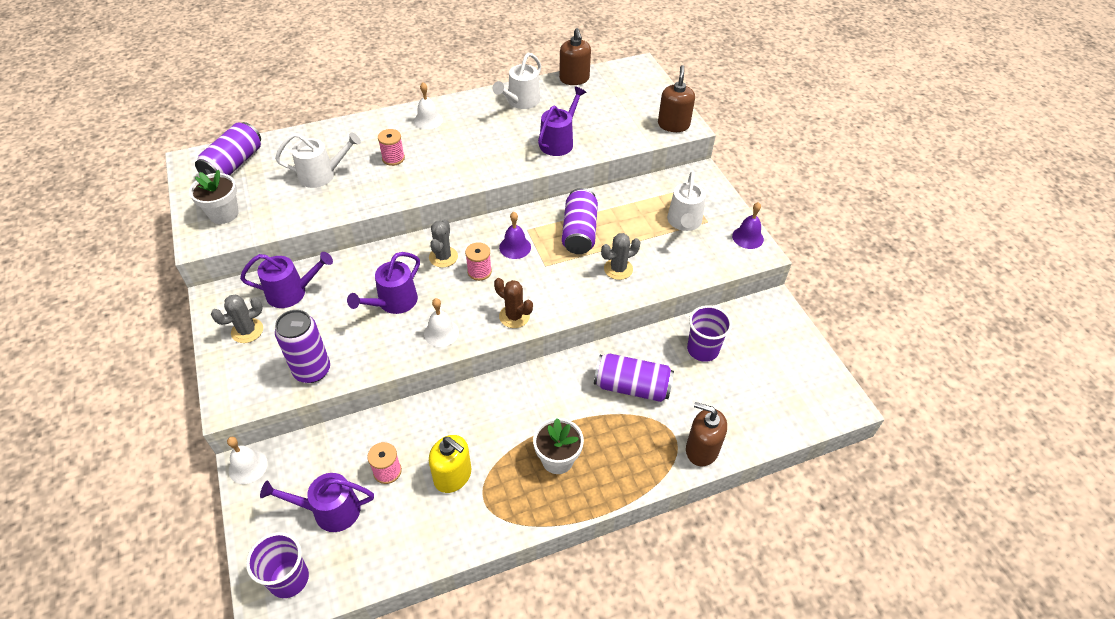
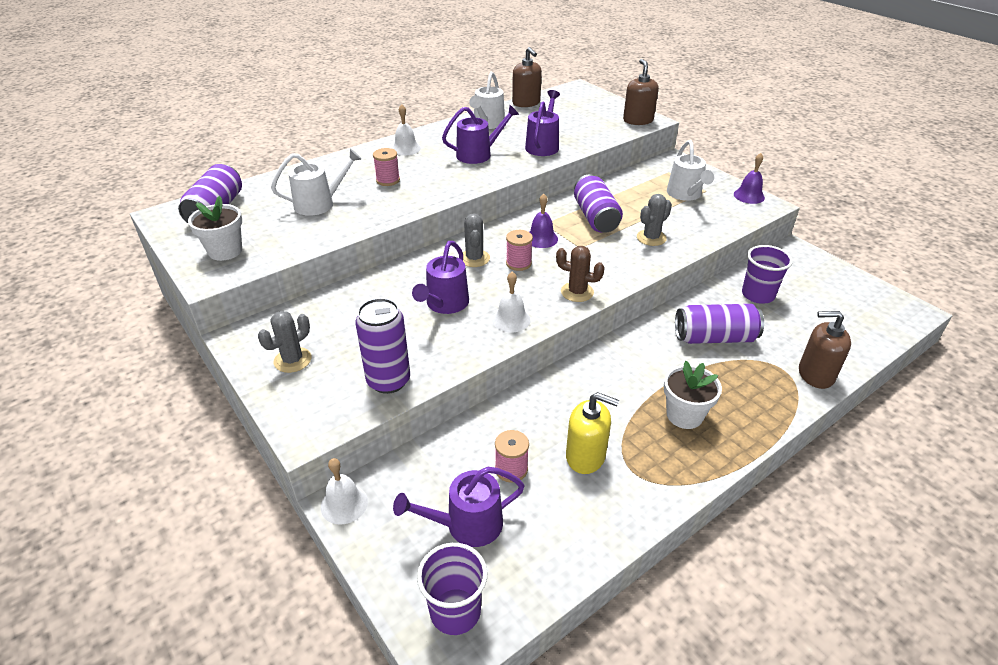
camera: 15 degrees left, 10 degrees down
purple watering can [240,252,333,308] -> purple watering can moved to [442,105,519,164]

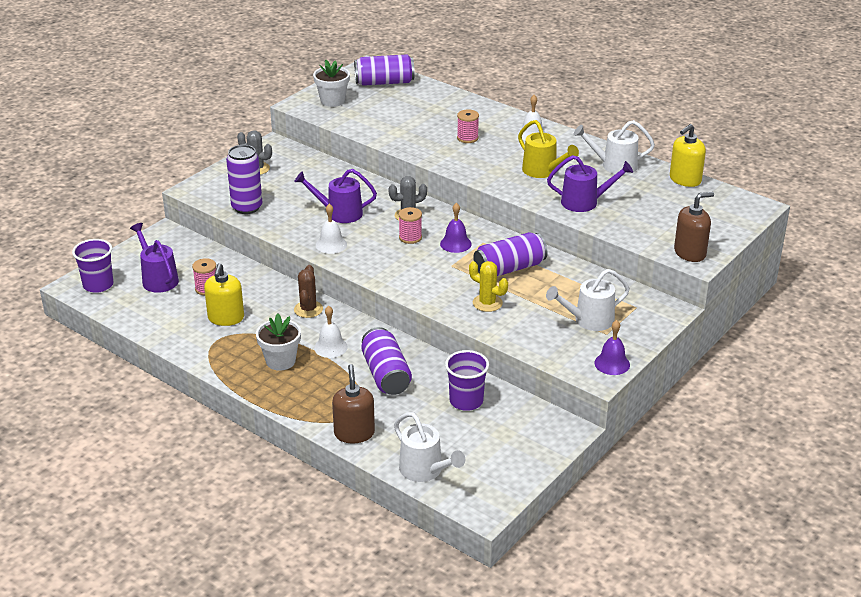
camera: 75 degrees right, 5 degrees down
white watering can [271,149,362,216] -> white watering can moved to [394,412,465,482]
white bell [321,458,368,525] -> white bell moved to [314,306,348,358]
purple watering can [442,105,519,164] -> yellow watering can [518,120,579,178]
brown soap dispenser [512,47,542,107] -> yellow soap dispenser [670,124,706,187]
brown cactus [556,246,605,302] -> brown cactus moved to [294,265,323,318]
grey cactus [637,194,672,246] -> yellow cactus [469,261,508,312]

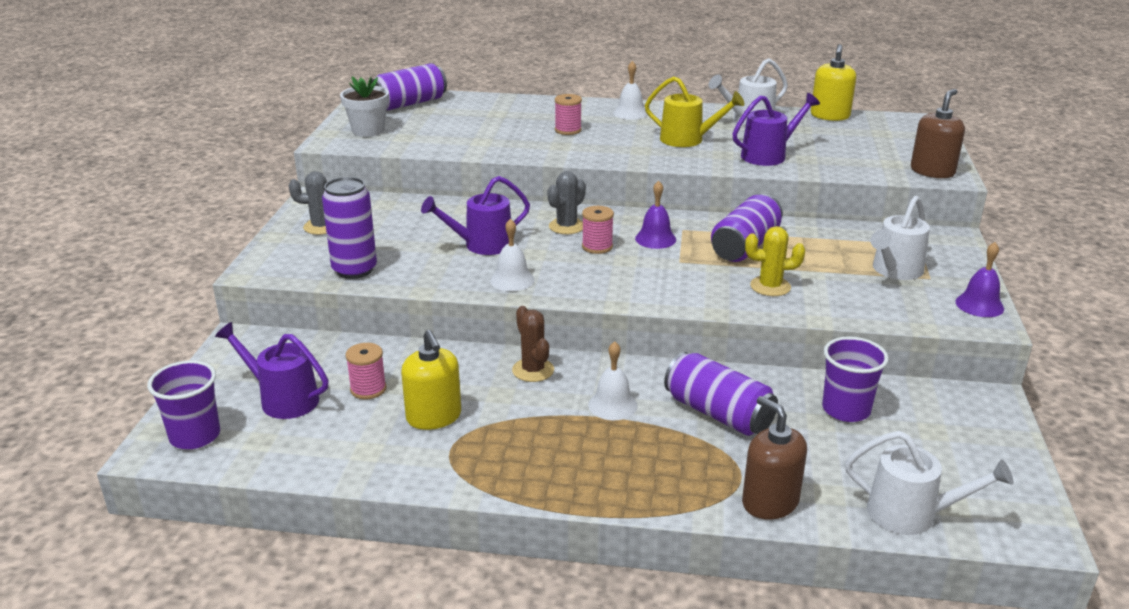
camera: 30 degrees left, 5 degrees down
white flower pot [256,314,301,371] -> none

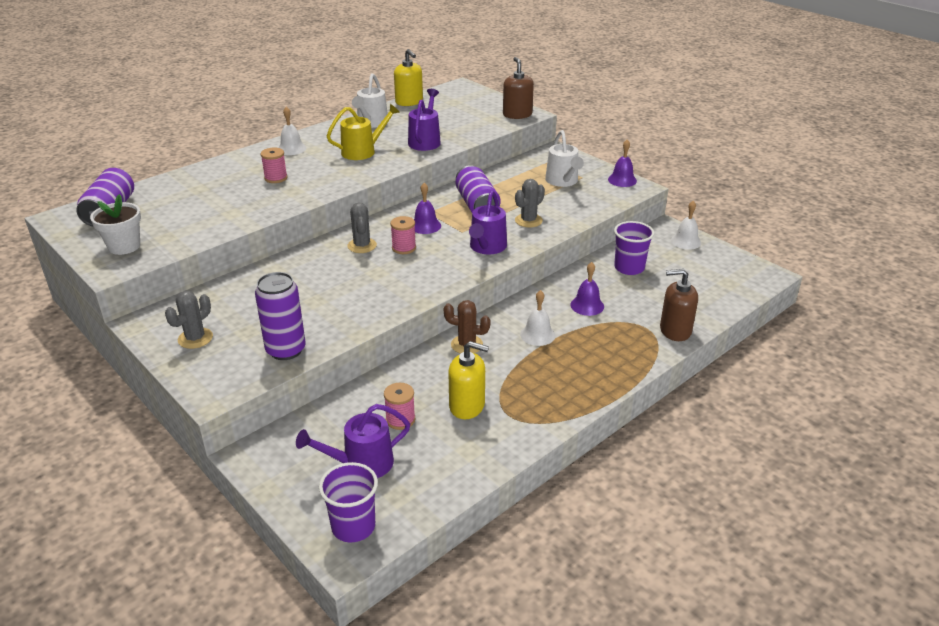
camera: 50 degrees left, 5 degrees up
purple watering can [421,176,530,255] -> purple watering can moved to [469,191,507,254]
white bell [490,218,534,291] -> white bell moved to [671,201,701,250]
purple can [664,352,778,436] -> purple bell [570,262,604,316]
yellow cactus [745,226,805,296] -> grey cactus [515,179,545,228]
white watering can [845,431,1014,535] -> none

